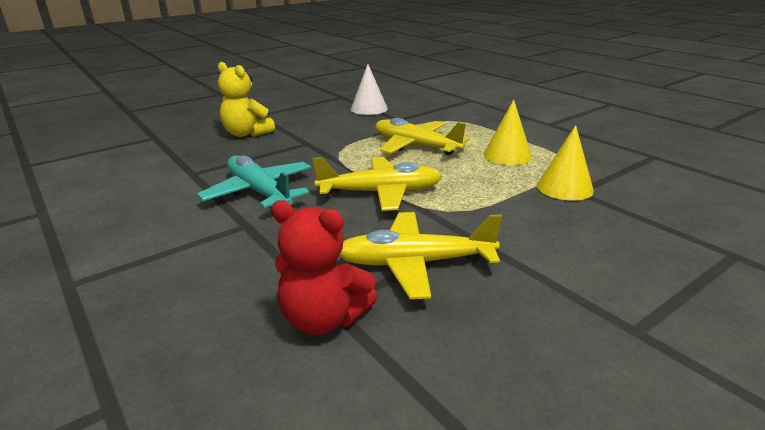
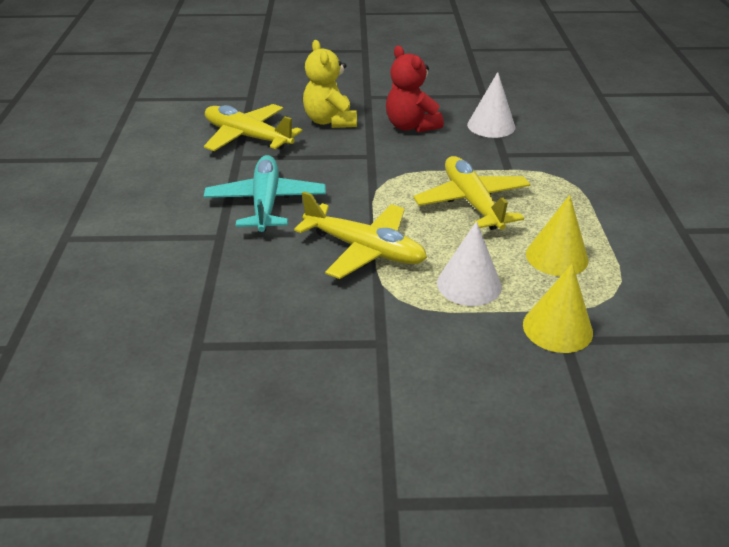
camera: 35 degrees right, 10 degrees up
red teddy bear [271,200,377,335] -> red teddy bear moved to [386,46,444,133]
yellow plane [339,212,502,299] -> yellow plane moved to [204,104,302,151]
none -> white cone [437,221,502,306]

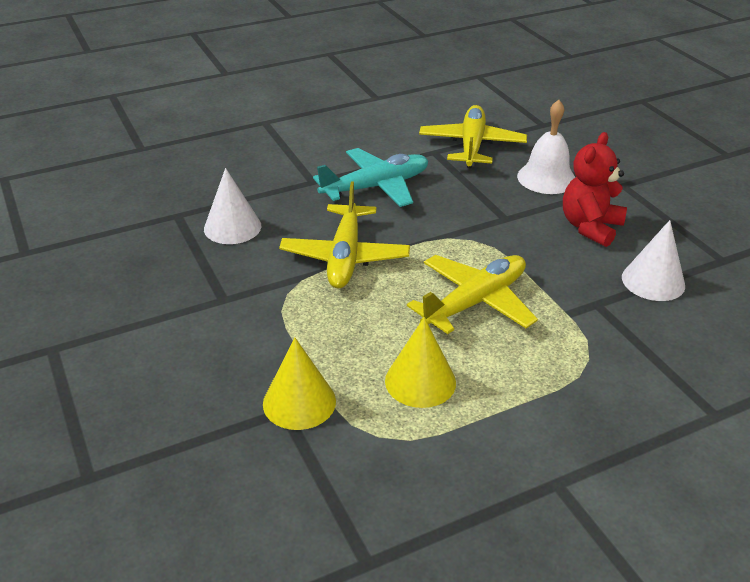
camera: 65 degrees right, 0 degrees up
yellow teddy bear [303,40,357,128] -> white bell [517,100,575,194]
white cone [437,221,502,306] -> white cone moved to [204,168,261,244]

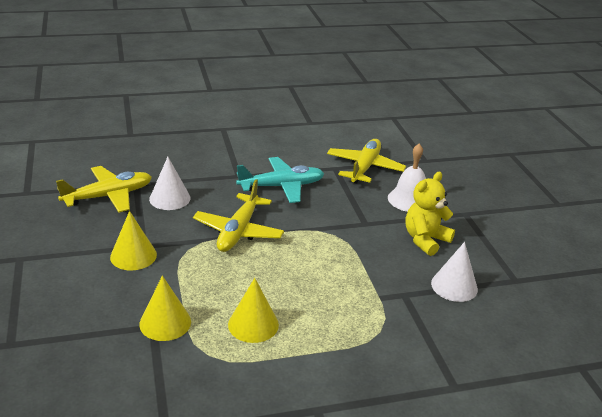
camera: 10 degrees right, 5 degrees down
yellow plane [407,255,538,334] -> yellow plane moved to [56,166,152,212]
red teddy bear [563,132,627,247] -> yellow teddy bear [405,172,455,256]
none -> yellow cone [110,211,157,270]

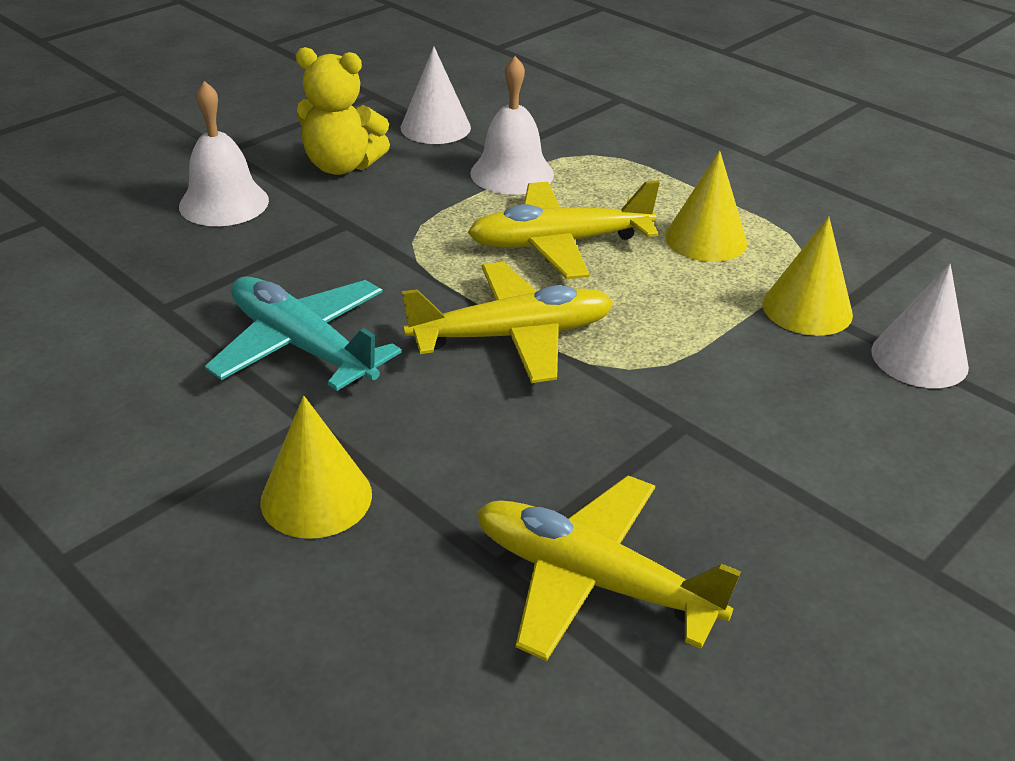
camera: 120 degrees left, 5 degrees up
yellow cone [110,211,157,270] -> yellow cone moved to [260,396,372,539]
white cone [149,157,191,210] -> white cone moved to [871,264,969,388]
yellow plane [327,139,406,184] -> yellow plane moved to [468,181,660,279]
none -> white bell [470,56,554,195]

